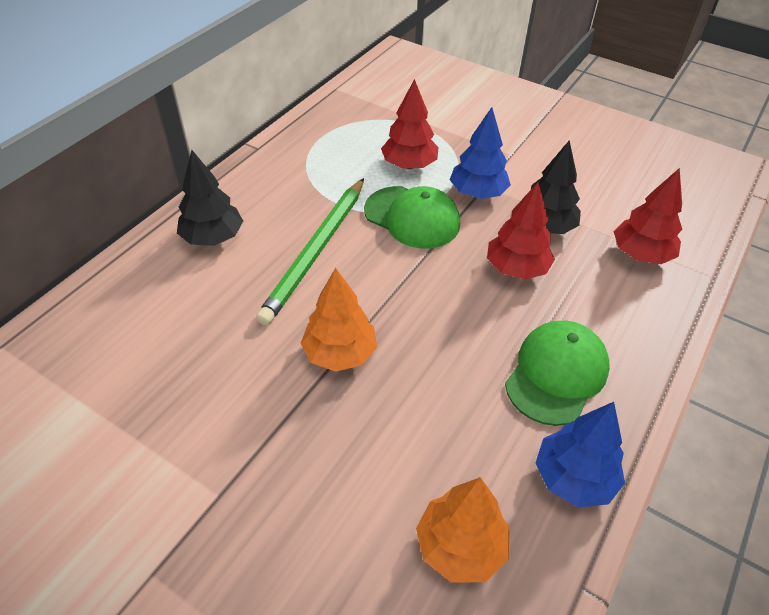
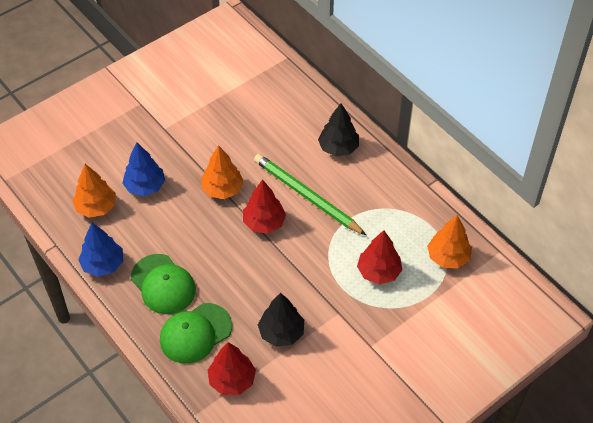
camera: 110 degrees right, 5 degrees up
green cap [364,186,460,249] -> green cap moved to [160,303,232,364]
blue tree [450,107,511,199] -> blue tree moved to [122,143,165,196]
red tree [487,182,555,280] -> red tree moved to [243,179,286,234]
none -> orange tree [427,215,472,268]

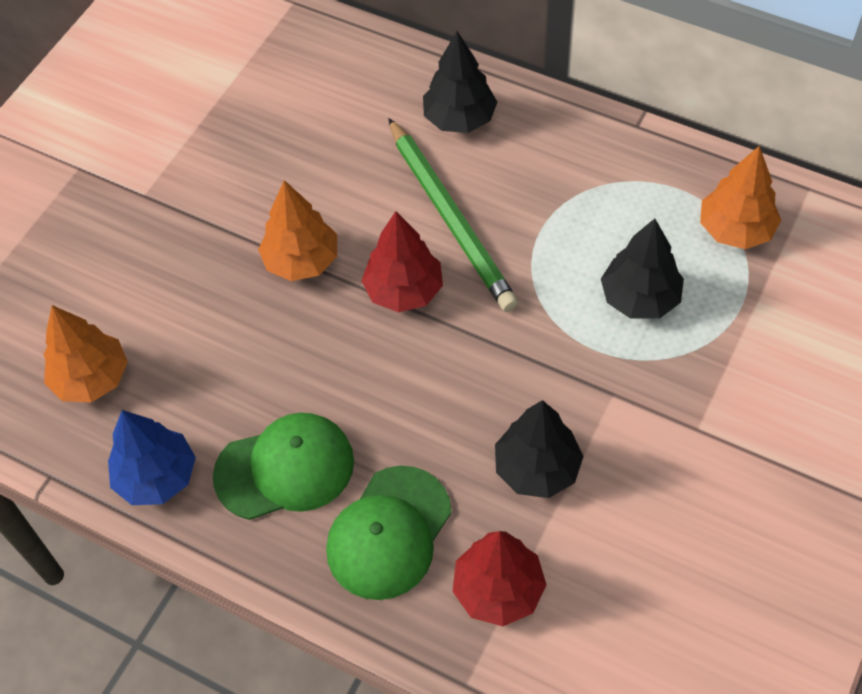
camera: 20 degrees left, 5 degrees up
blue tree [122,143,165,196] -> none
green cap [131,254,196,314] -> green cap turned 45 degrees counterclockwise [213,413,354,520]
green pencil [254,154,366,235] -> green pencil turned 135 degrees counterclockwise [388,118,518,312]
red tree [357,230,402,284] -> black tree [601,219,684,319]

